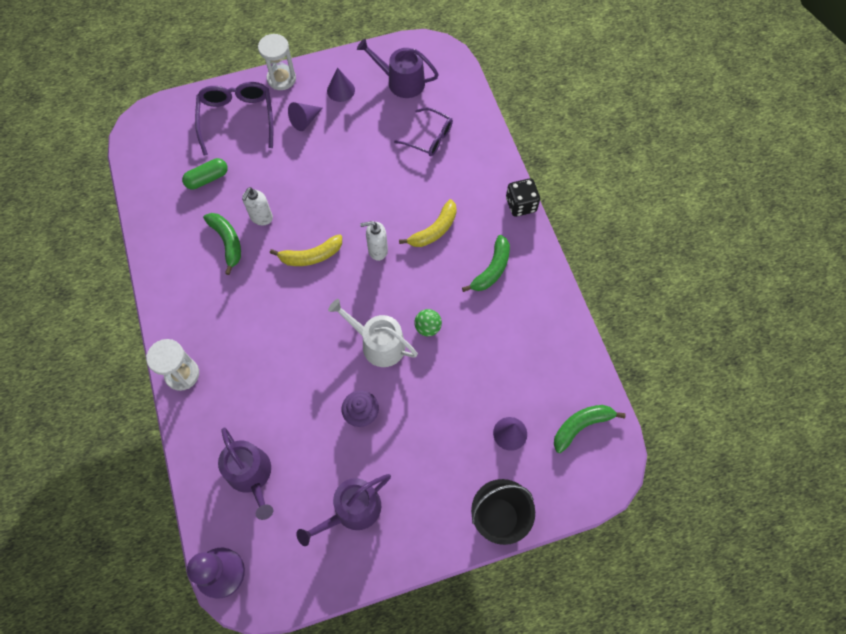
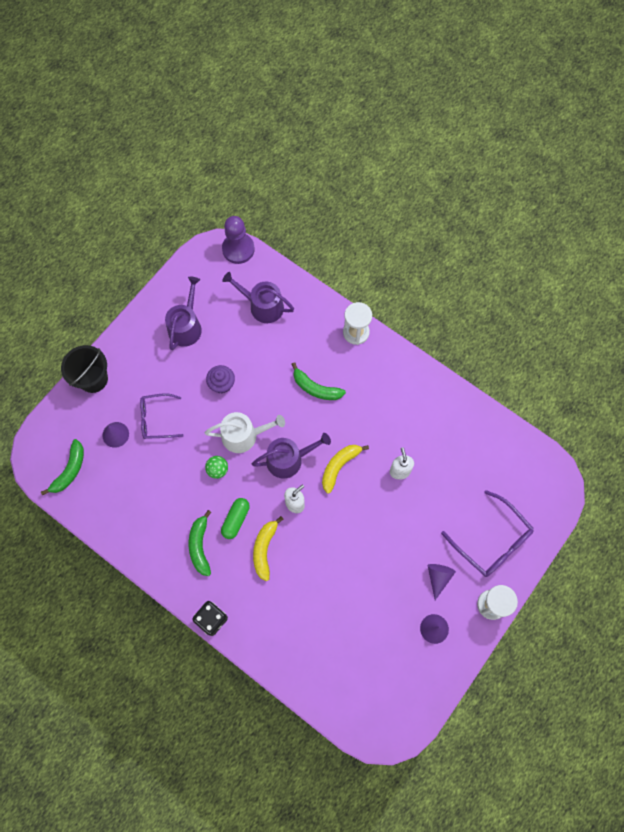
camera: 145 degrees right, 5 degrees up
green capsule [182,158,228,190] -> green capsule moved to [221,498,250,539]
green banana [203,213,241,275] -> green banana moved to [292,362,346,400]
purple watering can [357,38,439,98] -> purple watering can moved to [252,433,331,479]
purple glasses [394,107,453,156] -> purple glasses moved to [140,393,184,439]

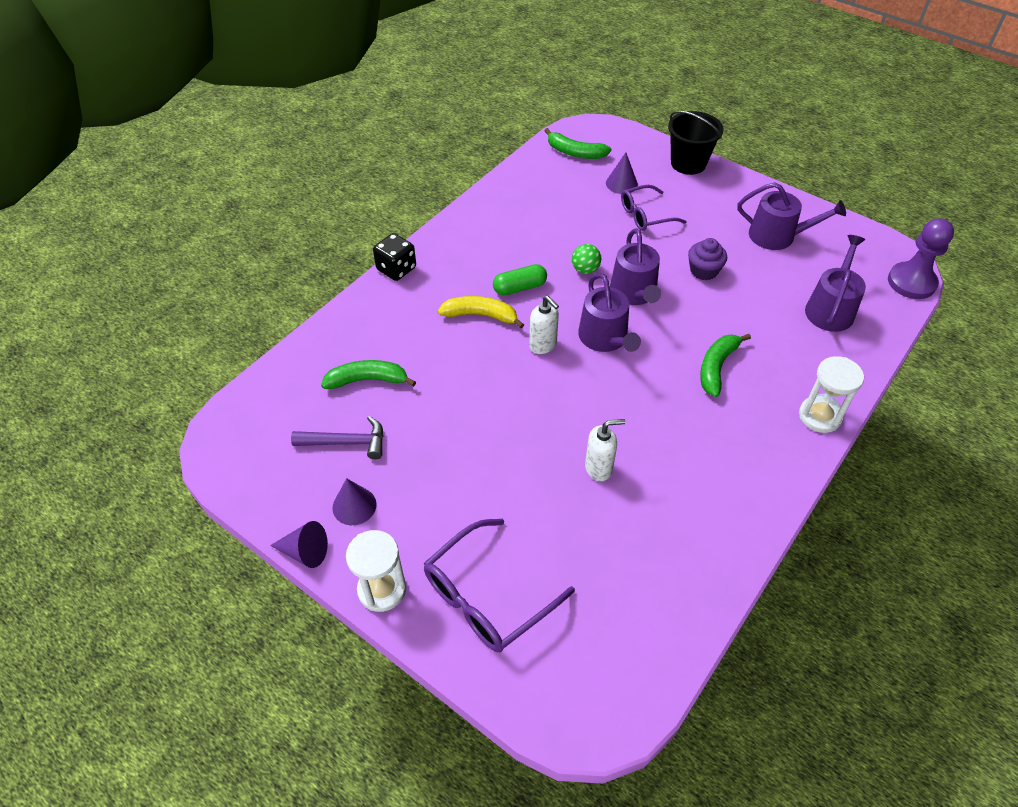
camera: 90 degrees right, 20 degrees down
purple glasses [140,393,184,439] -> purple glasses turned 105 degrees counterclockwise [621,185,687,231]
green banana [189,510,211,576] -> green banana moved to [321,360,416,389]
white watering can [205,412,285,453] -> purple watering can [610,228,661,305]
green capsule [221,498,250,539] -> green capsule turned 45 degrees counterclockwise [493,264,547,295]
yellow banana [322,445,369,494] -> none
purple cone [428,564,456,600] -> purple cone moved to [270,521,328,568]
none -> purple hammer [291,416,384,459]

